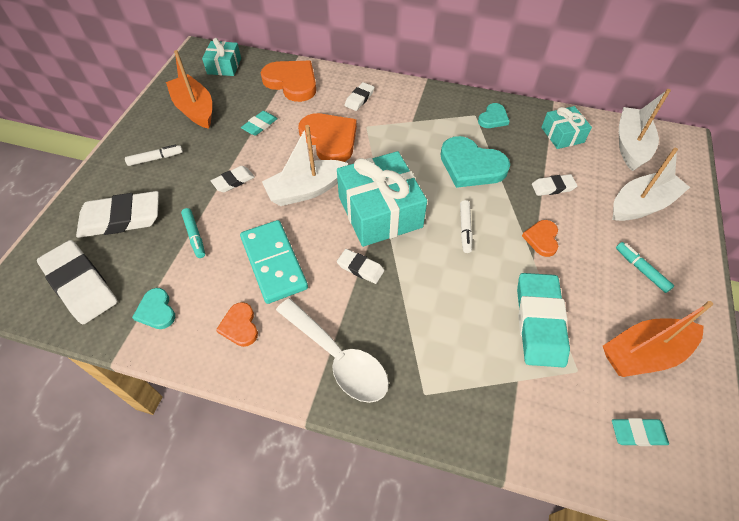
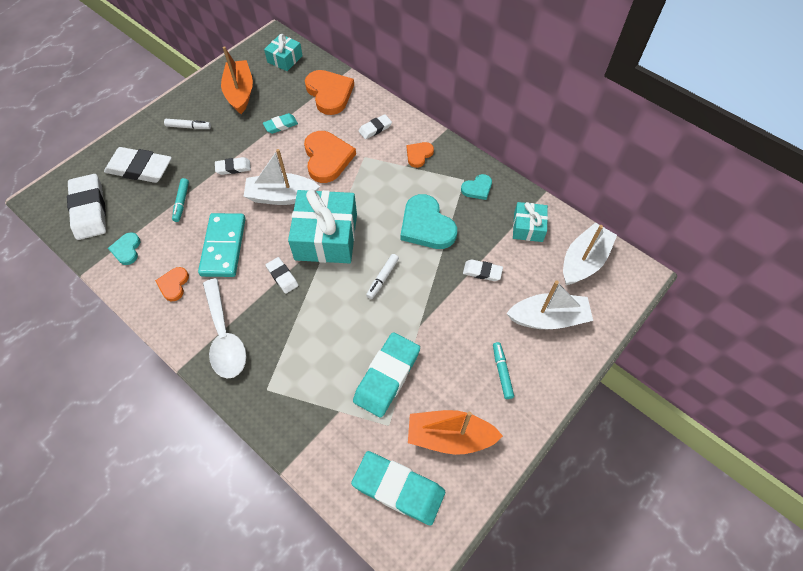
camera: 25 degrees right, 5 degrees up
orange heart [522,220,558,257] -> orange heart moved to [407,142,434,168]
turquoise eraser [612,418,669,446] -> turquoise eraser [351,451,445,526], size x1.94

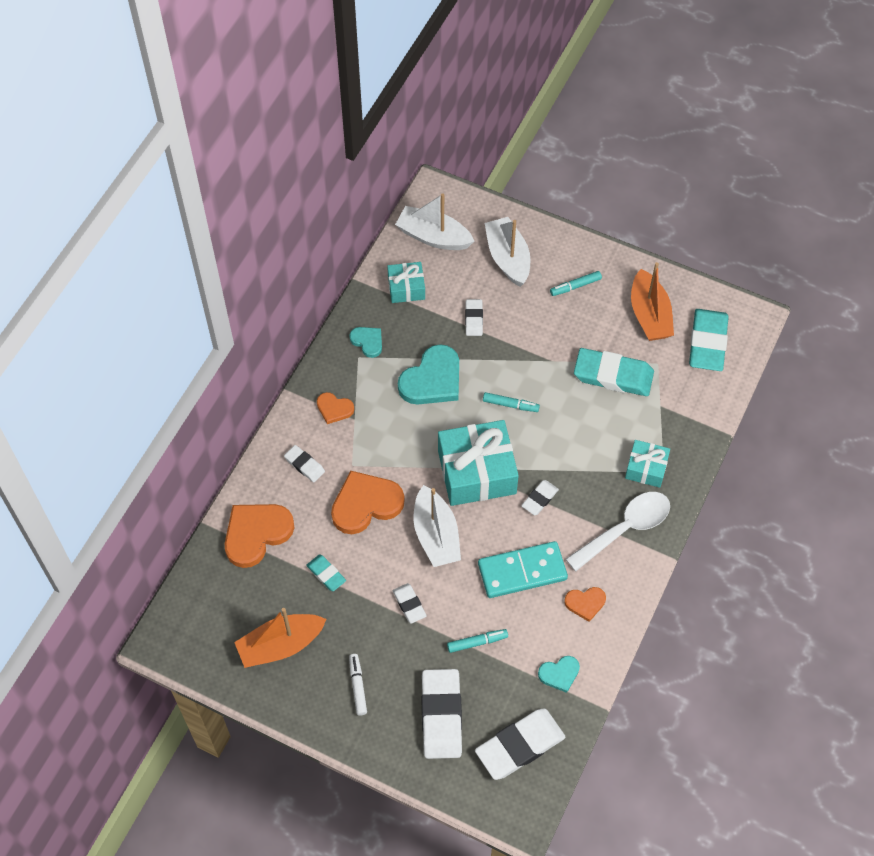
camera: 105 degrees left, 0 degrees up
turquoise gift [264,34,303,71] -> turquoise gift moved to [625,440,670,488]
white marker [366,254,399,299] -> turquoise marker [483,392,540,412]

